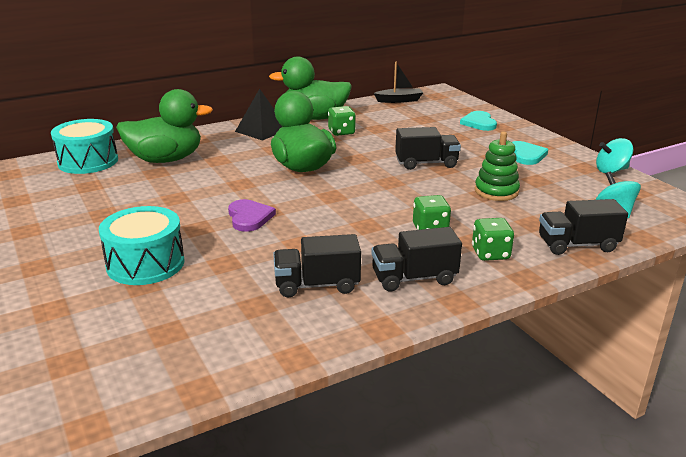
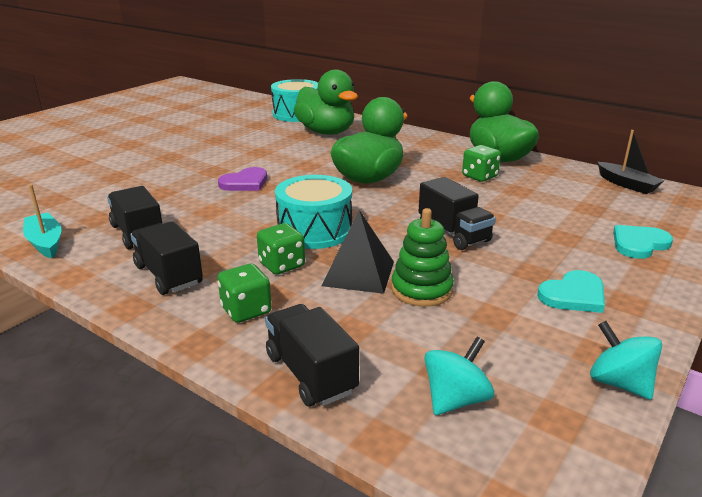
camera: 65 degrees right, 0 degrees up
turquoise drum [99,206,185,285] -> turquoise drum moved to [275,175,352,249]
black pyramid [235,89,283,141] -> black pyramid moved to [322,210,394,294]
none -> turquoise boat [23,185,62,258]

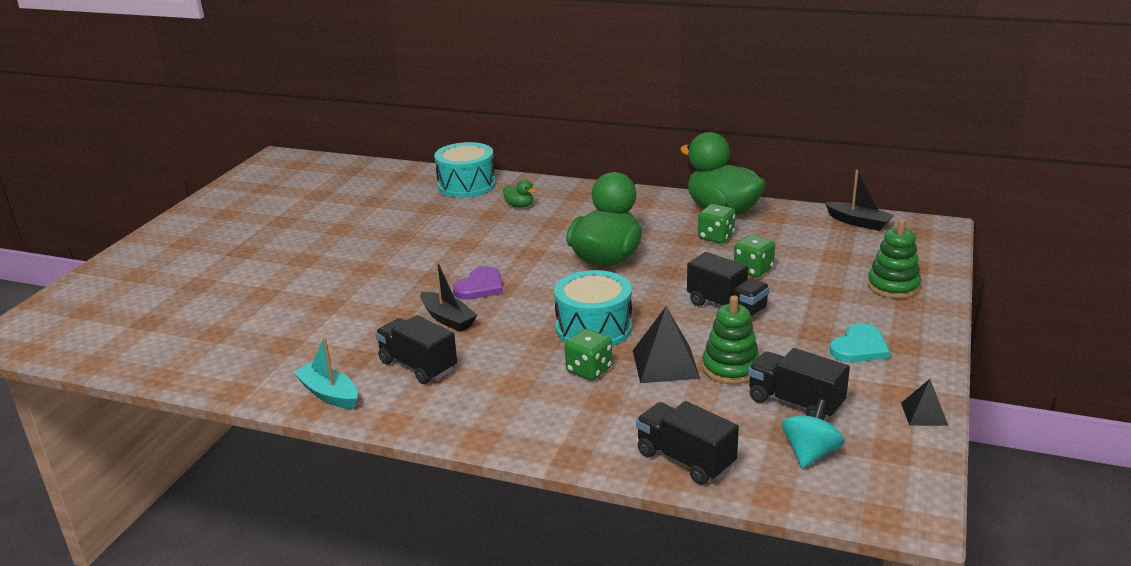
camera: 15 degrees left, 0 degrees up
black truck [131,221,203,295] -> black truck moved to [748,348,850,420]
green dice [218,263,272,323] -> green dice moved to [734,235,775,277]
green duck [294,70,358,134] -> green duck [503,179,536,208], size x0.40
turquoise spinning top [590,321,662,400] -> black pyramid [901,379,948,426]
turquoise heart [613,225,673,259] -> green stacking toy [867,219,921,299]
none -> black boat [420,260,477,332]

